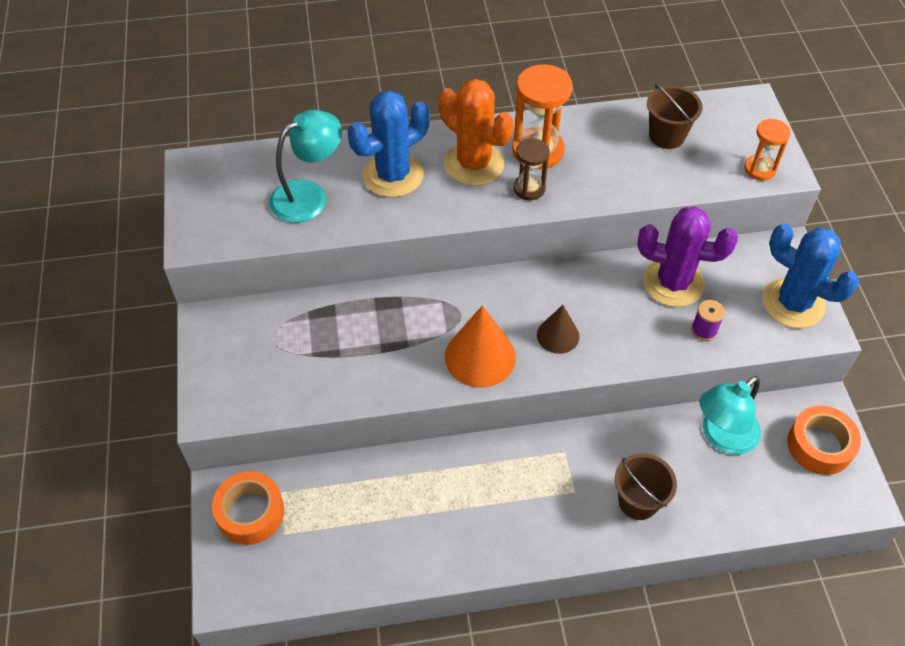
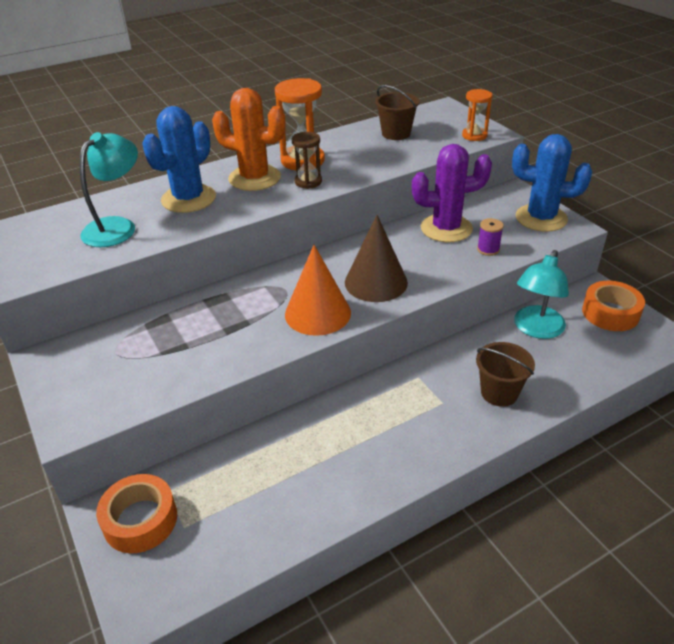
camera: 20 degrees left, 15 degrees down
brown cone [537,305,579,354] -> brown cone [345,215,408,302], size x1.64

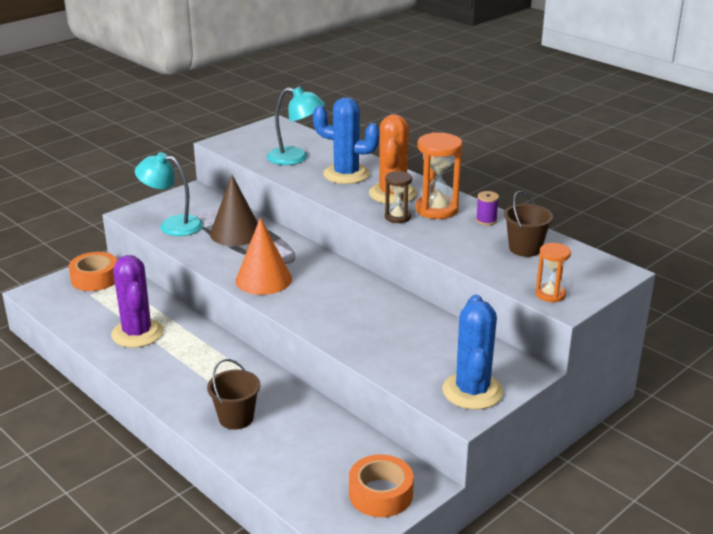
camera: 75 degrees right, 10 degrees down
brown cone [345,215,408,302] -> brown cone moved to [210,175,258,246]
purple cactus [412,144,492,242] -> purple cactus moved to [111,255,163,348]
purple spool [477,218,504,256] -> purple spool moved to [476,191,499,225]
turquoise lamp [514,250,569,339] -> turquoise lamp moved to [135,152,203,236]

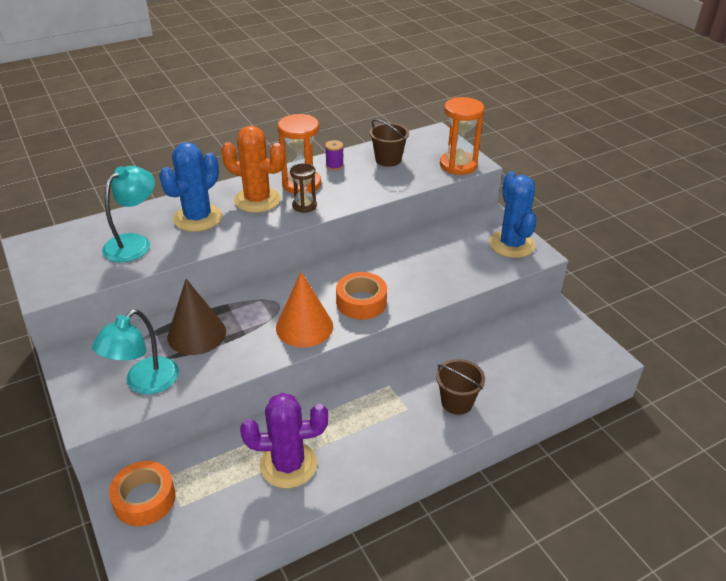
camera: 75 degrees left, 10 degrees up
orange tape [349,454,414,517] -> orange tape moved to [336,272,387,320]
blue cactus [442,295,503,410] -> blue cactus turned 60 degrees clockwise [489,171,537,258]
orange hourglass [535,243,571,302] -> orange hourglass [440,97,485,175], size x1.67

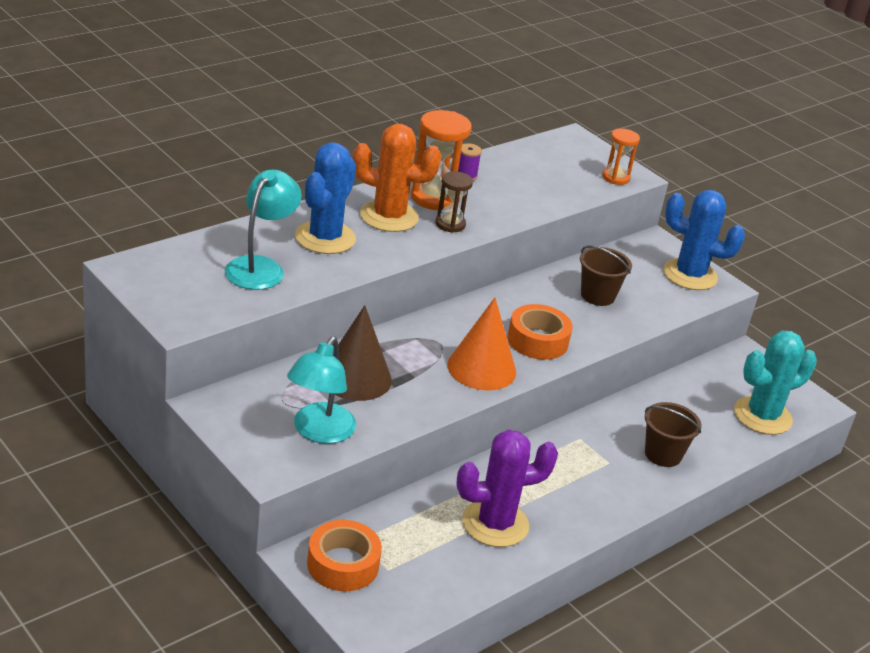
camera: 15 degrees left, 5 degrees down
brown bucket [370,119,409,167] -> brown bucket moved to [580,245,632,306]
orange hourglass [440,97,485,175] -> orange hourglass [602,129,640,185], size x0.60
blue cactus [489,171,537,258] -> blue cactus turned 45 degrees counterclockwise [663,190,745,290]
none -> turquoise cactus [734,331,817,435]

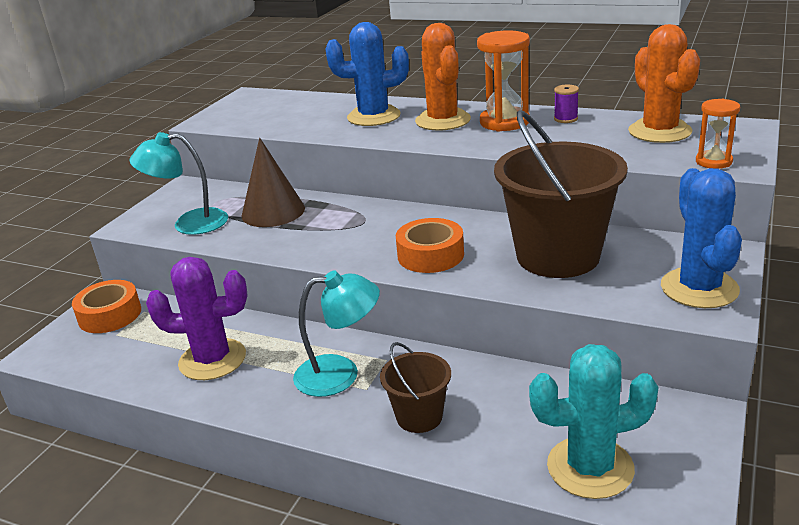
camera: 70 degrees right, 5 degrees down
turquoise lamp [225,170,302,290] -> turquoise lamp moved to [293,270,380,397]
brown hourglass [435,171,473,233] -> none
orange cone [447,298,516,391] -> none
purple cactus [456,429,558,547] -> purple cactus turned 45 degrees counterclockwise [146,257,248,380]
brown bucket [580,245,632,306] -> brown bucket [494,110,628,278], size x2.01
turquoise cactus [734,331,817,435] -> turquoise cactus turned 45 degrees counterclockwise [529,344,659,499]
none -> orange cactus [628,24,700,143]

